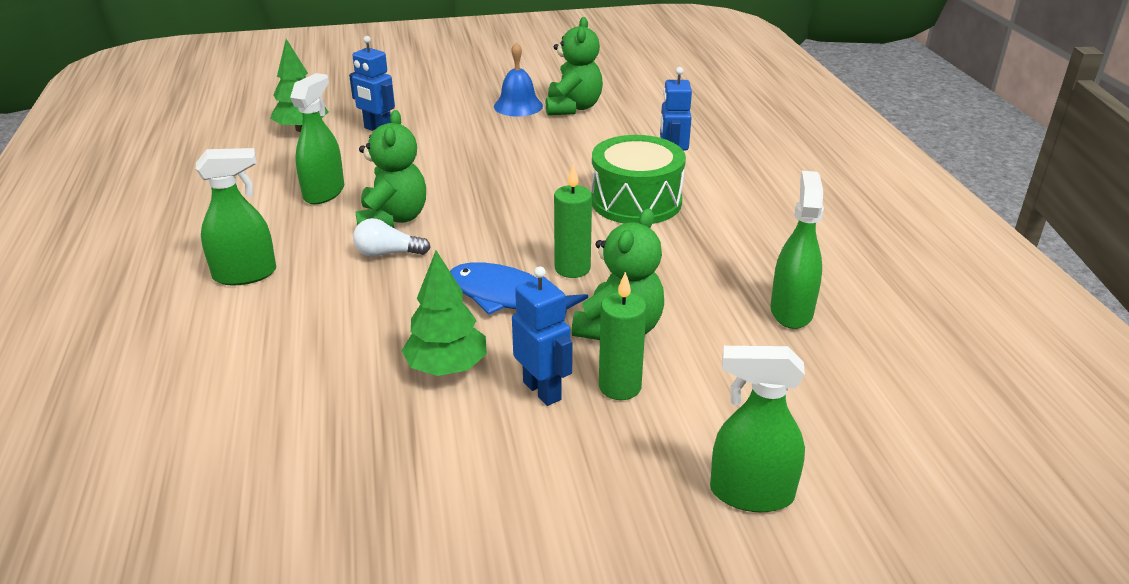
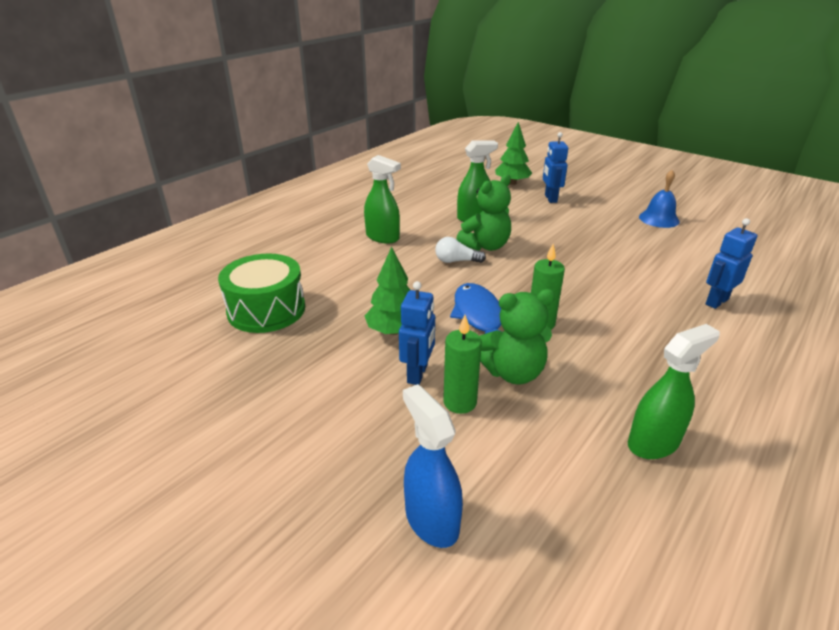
camera: 50 degrees right, 0 degrees up
white light bulb [353,218,431,257] -> white light bulb turned 45 degrees counterclockwise [435,237,486,263]
green teddy bear [546,17,603,116] -> none
green drum [591,135,686,224] -> green drum moved to [218,254,305,333]
green spray bottle [710,346,805,512] -> blue spray bottle [403,384,463,548]

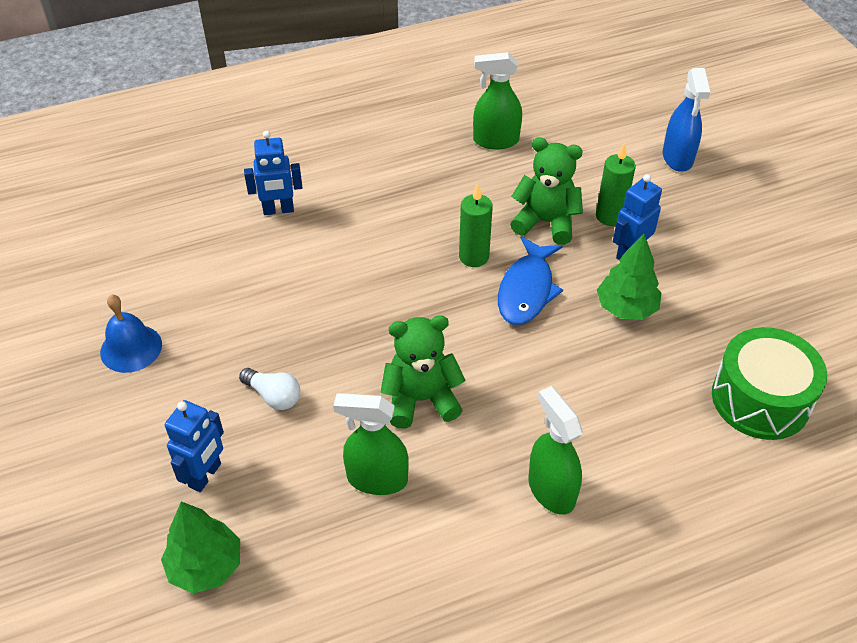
camera: 150 degrees left, 15 degrees up
white light bulb [435,237,486,263] -> white light bulb moved to [239,368,301,410]

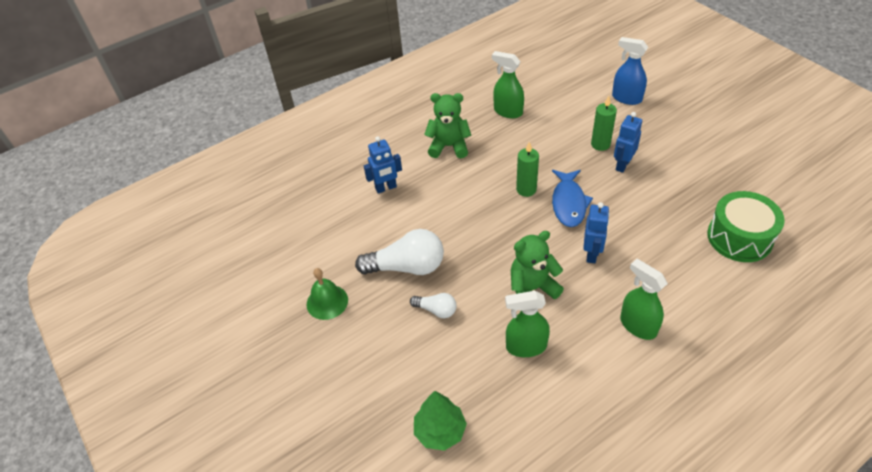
camera: 10 degrees left, 0 degrees up
blue bell [100,294,162,373] -> green bell [306,268,348,320]
blue robot [165,400,224,492] -> blue robot moved to [583,202,610,263]
green spray bottle [473,52,522,149] -> green spray bottle turned 45 degrees clockwise [492,51,524,118]
green teddy bear [510,137,583,245] -> green teddy bear moved to [424,93,471,159]
green tree [597,234,662,320] -> none
blue spray bottle [663,68,710,172] -> blue spray bottle turned 135 degrees clockwise [612,37,648,105]
none -> white light bulb [355,229,444,275]

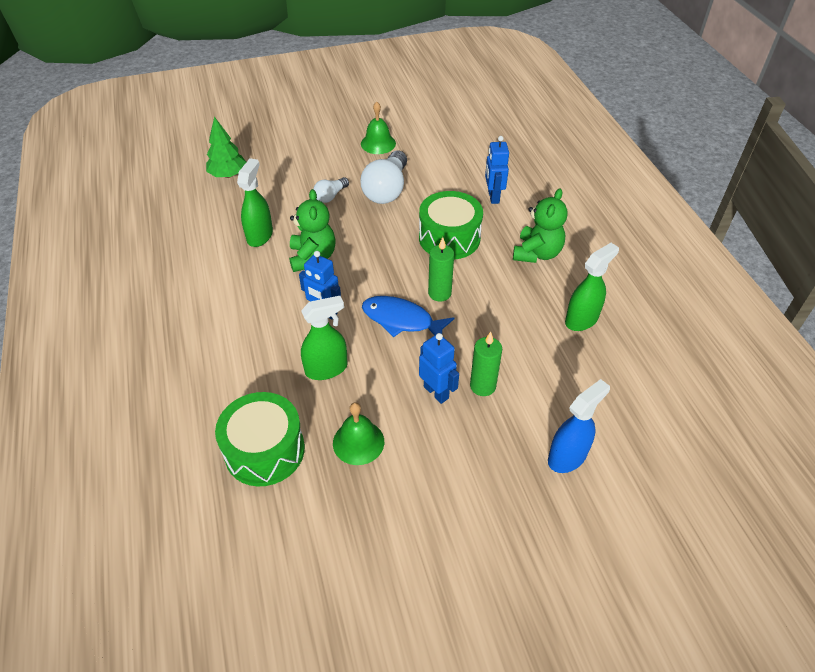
camera: 105 degrees right, 0 degrees up
green spray bottle [620,259,668,340] -> green spray bottle moved to [301,296,348,380]
none -> green bell [333,402,384,465]
none -> green drum [419,191,483,260]

